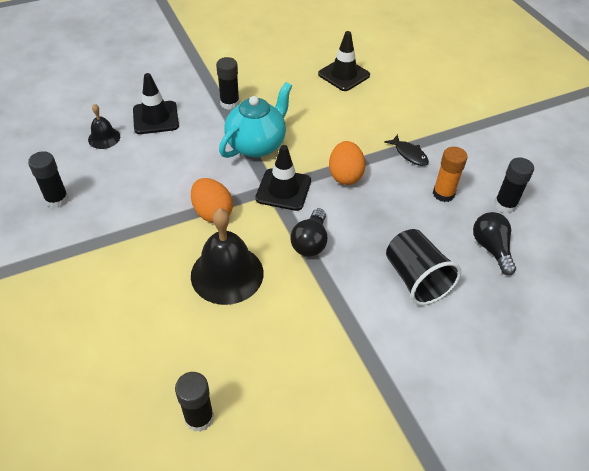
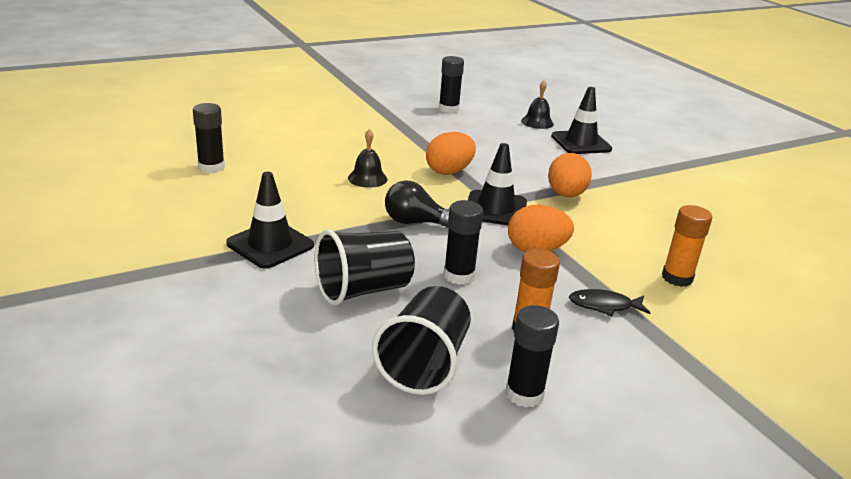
camera: 85 degrees right, 20 degrees down
black bell [191,208,263,305] -> black bell [348,129,387,188], size x0.52
black glue stick [216,57,239,110] -> black glue stick moved to [444,200,483,285]
turquoise teapot [219,82,292,158] -> orange egg [548,153,592,197]
black traffic cone [318,31,370,91] -> black traffic cone moved to [226,172,314,269]
black fish [384,134,429,166] -> black fish turned 45 degrees clockwise [569,289,650,316]
black light bulb [473,212,516,275] -> black cup [372,286,471,395]
none -> orange glue stick [662,205,712,287]

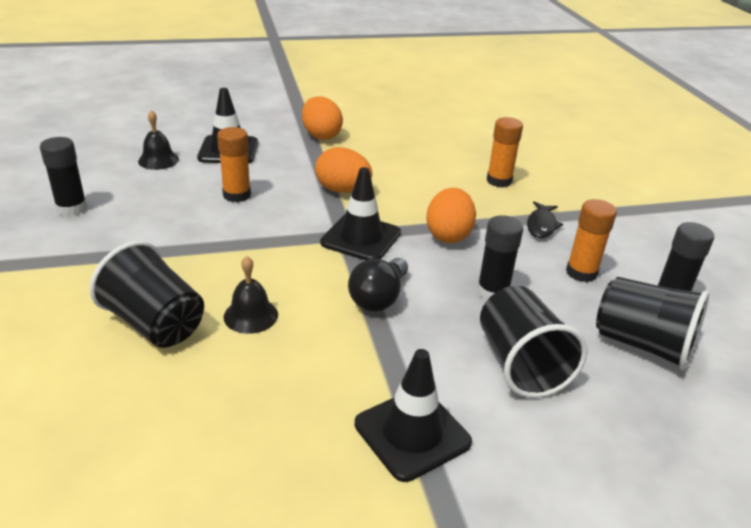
camera: 75 degrees left, 5 degrees up
black glue stick [193,103,225,173] -> none
orange egg [426,132,476,175] -> orange egg moved to [302,96,343,140]
none -> black cup [89,241,204,348]
none -> orange glue stick [217,127,251,202]

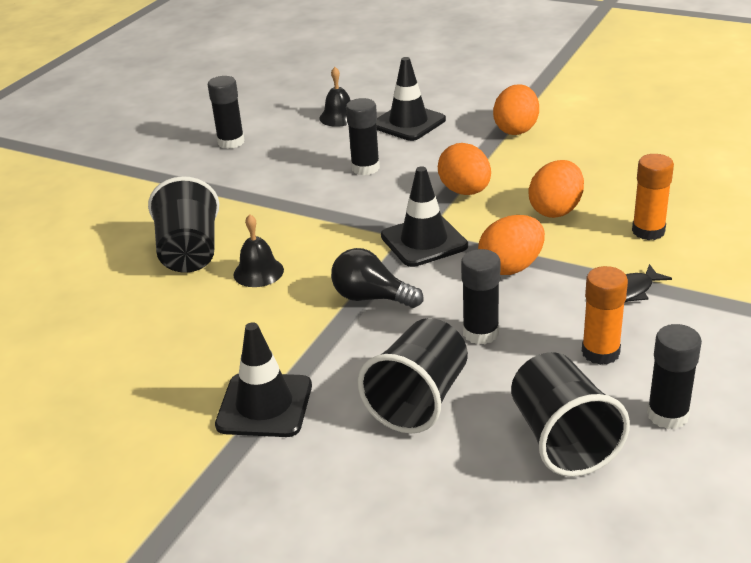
camera: 45 degrees right, 0 degrees up
orange glue stick [217,127,251,202] -> black glue stick [346,98,380,175]
black light bulb [348,258,408,311] -> black light bulb turned 45 degrees clockwise [331,248,423,308]
none -> orange egg [529,160,584,218]

